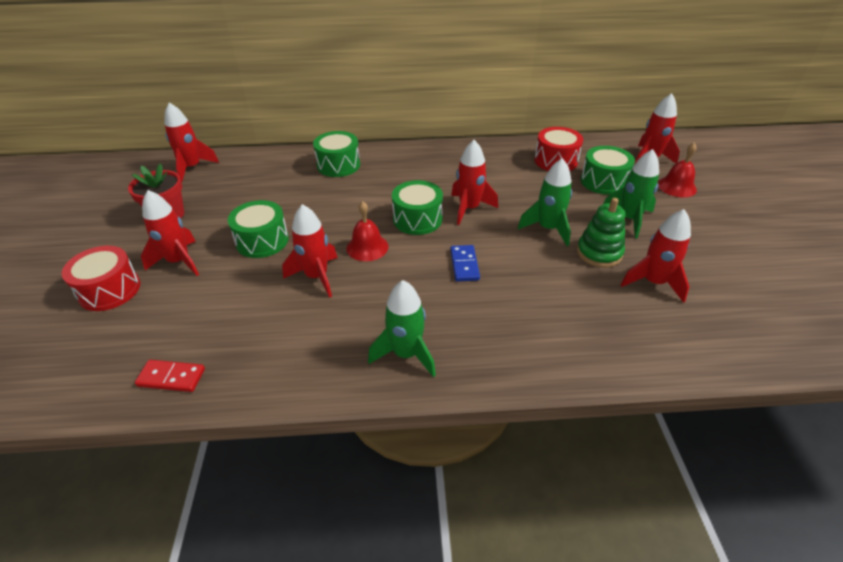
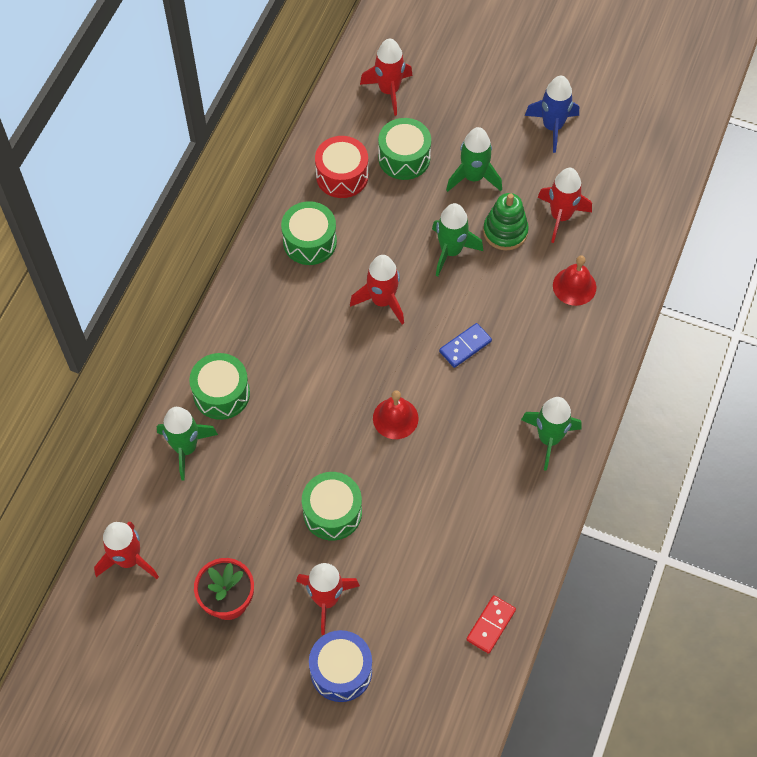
camera: 65 degrees left, 20 degrees up
red drum [61,246,140,311] -> blue drum [309,630,372,702]
red rocket [282,204,338,298] -> none
green drum [392,180,443,235] -> green drum moved to [281,201,337,265]
blue domino [450,245,480,282] -> blue domino turned 60 degrees counterclockwise [439,323,492,368]
red bell [658,143,697,198] -> red bell moved to [553,255,596,306]
none -> green rocket [157,407,218,481]
none -> blue rocket [525,76,579,153]

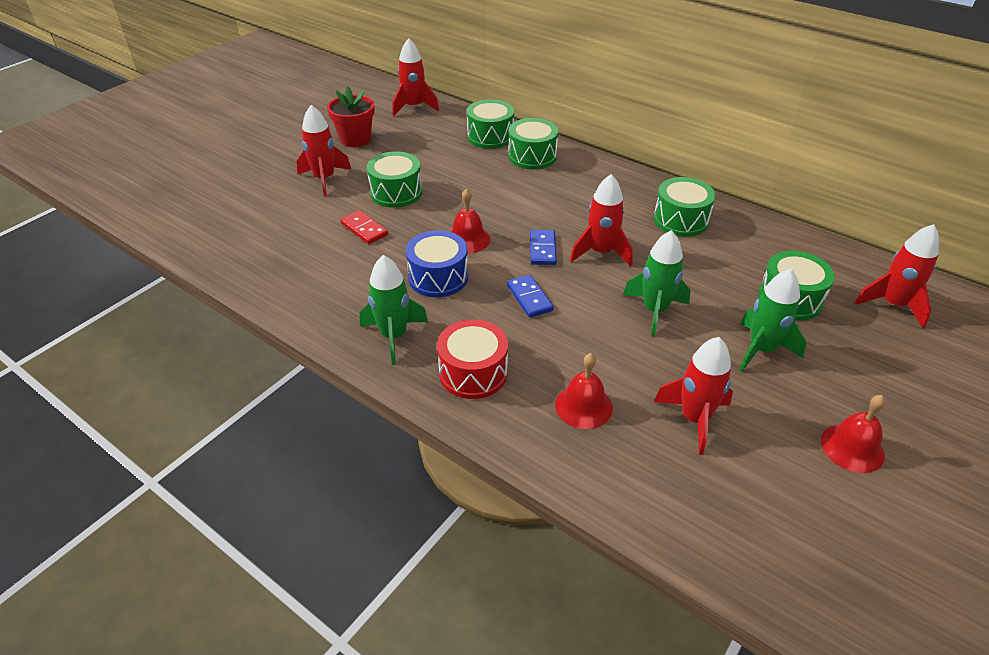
camera: 105 degrees right, 20 degrees down
green rocket [157,407,218,481] -> green drum [467,99,514,149]
blue drum [309,630,372,702] -> blue drum moved to [406,230,468,297]
red drum [315,136,368,198] -> red drum moved to [437,319,508,399]
red domino [466,595,516,654] -> red domino moved to [340,210,388,244]
green stacking toy [483,193,529,250] -> none
blue rocket [525,76,579,153] -> red bell [821,395,886,473]
none -> blue domino [530,230,557,265]

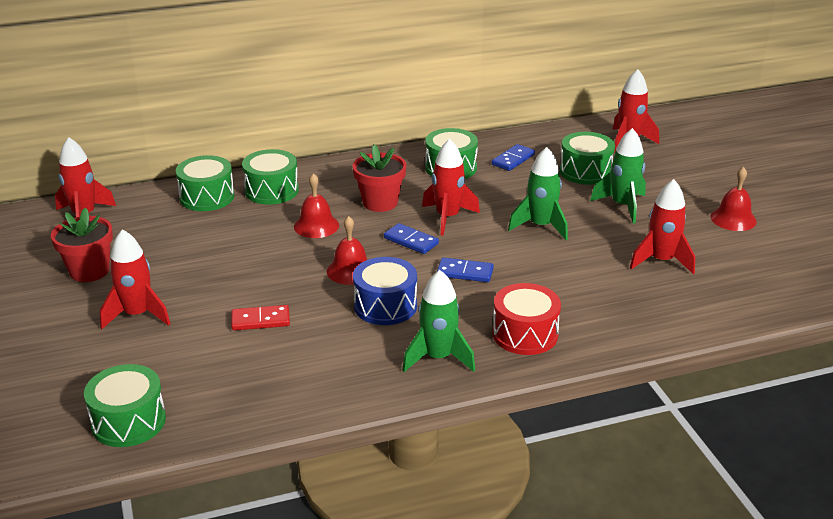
camera: 55 degrees left, 10 degrees down
green drum [367,151,422,208] -> green drum moved to [84,364,166,447]
red bell [555,353,613,429] -> red bell moved to [294,173,339,238]
none -> red flower pot [353,145,406,212]
none -> blue domino [492,144,535,171]

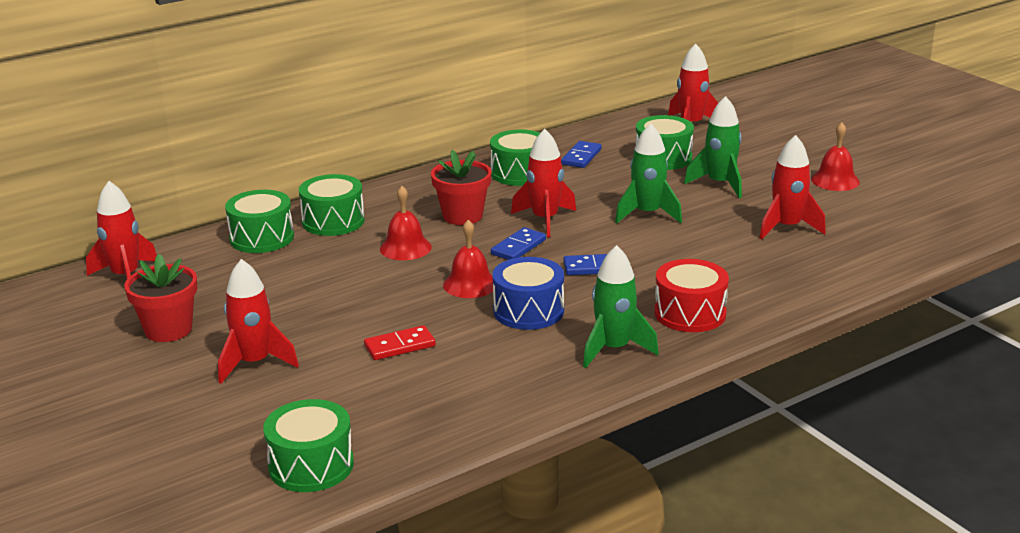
camera: 15 degrees left, 5 degrees down
blue domino [384,223,439,254] -> blue domino turned 75 degrees counterclockwise [491,227,546,260]

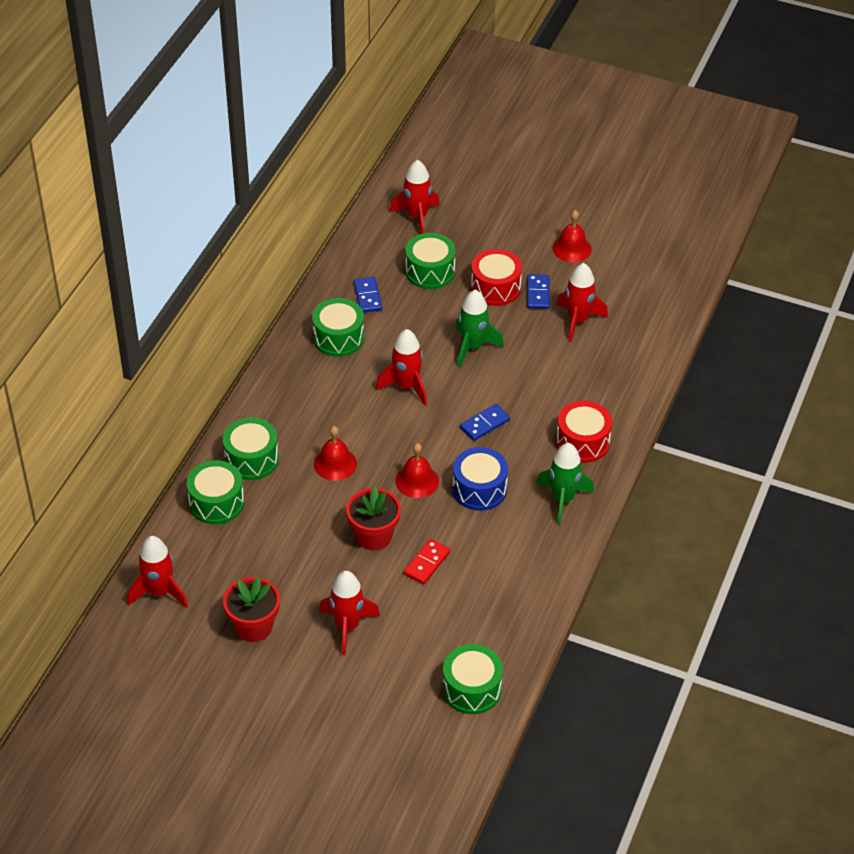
camera: 35 degrees left, 20 degrees up
red flower pot [431,150,492,225] -> red flower pot moved to [346,486,401,550]
blue domino [491,227,546,260] -> blue domino moved to [527,274,550,309]
green rocket [684,96,742,198] -> red drum [471,249,522,306]

